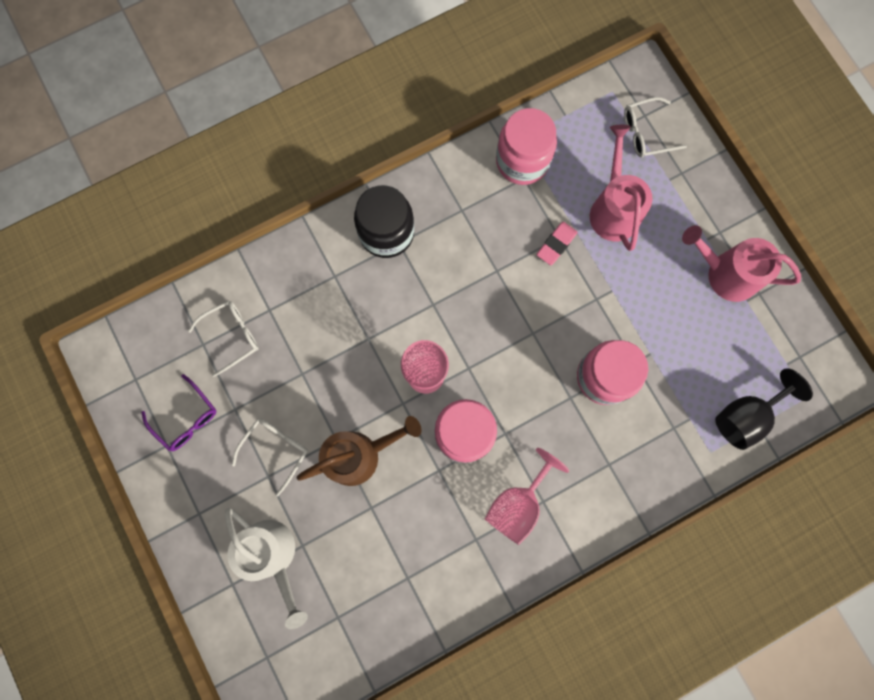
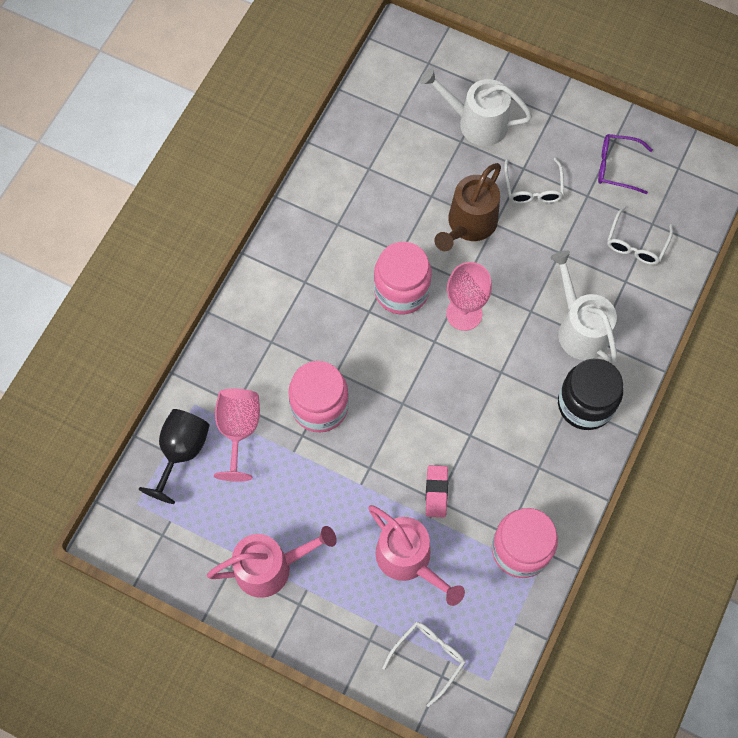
camera: 145 degrees right, 10 degrees down
pink goblet [485,448,569,545] -> pink goblet moved to [214,389,260,482]
none -> white watering can [550,250,617,364]

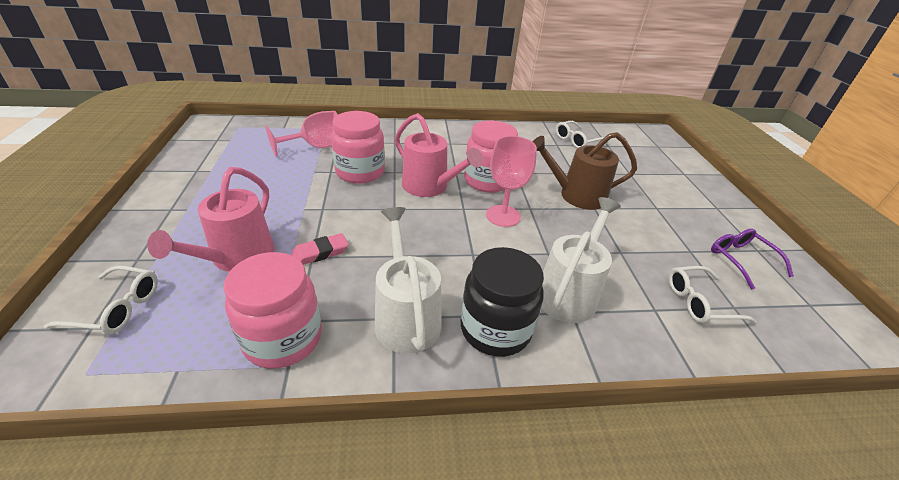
camera: 55 degrees right, 30 degrees down
black goblet [139,409,210,504] -> none
pink watering can [207,526,337,598] -> pink watering can moved to [395,113,483,197]
white watering can [420,68,532,146] -> white watering can moved to [375,207,442,354]
white glasses [504,158,564,204] -> white glasses moved to [556,121,609,148]

